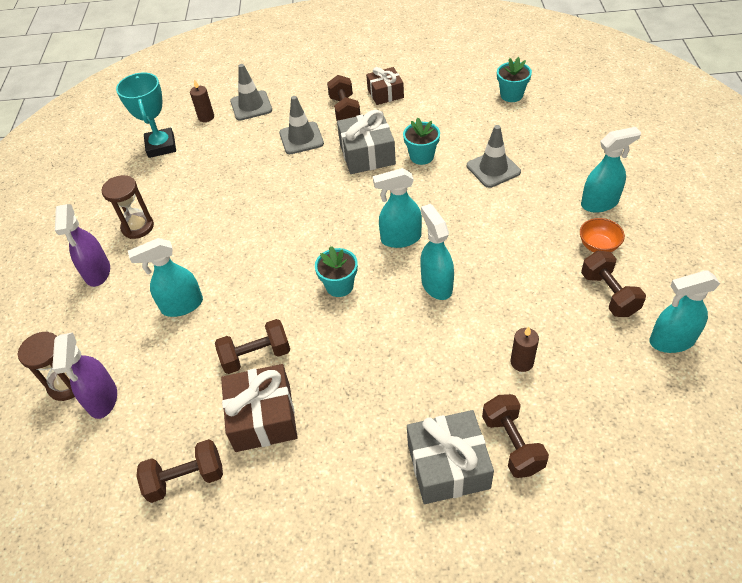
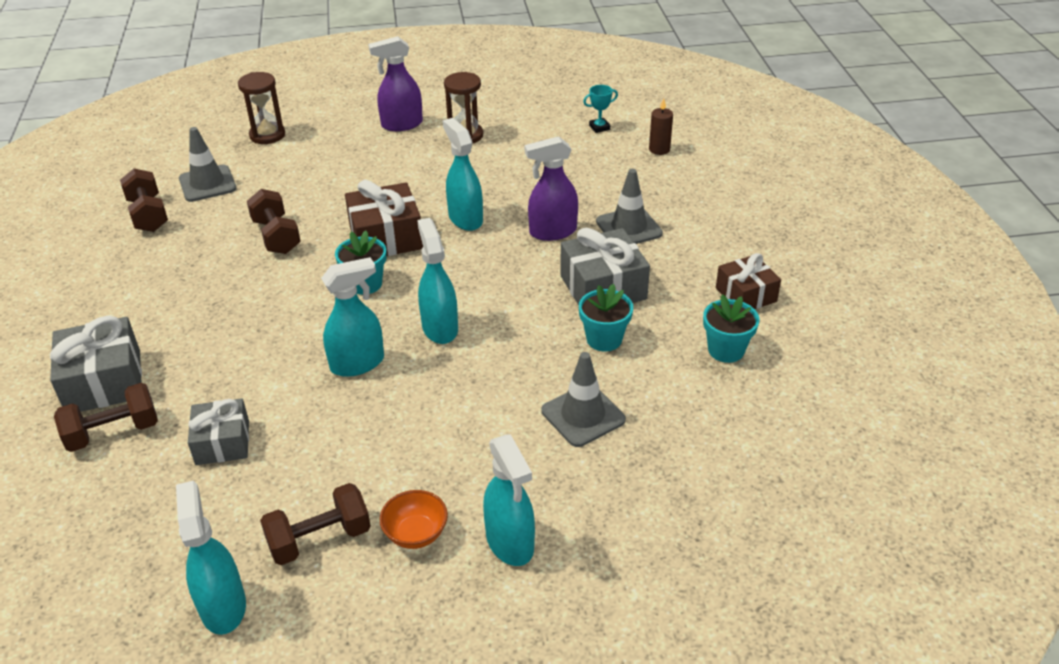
camera: 80 degrees right, 10 degrees down
purple spray bottle [52,333,117,419] -> purple spray bottle moved to [525,136,578,241]
turquoise trophy [116,73,176,158] -> turquoise trophy [583,85,618,133], size x0.48
turquoise spray bottle [128,238,203,317] -> turquoise spray bottle moved to [443,118,483,231]
brown gift [221,364,298,452] -> brown gift moved to [345,180,423,256]
grey traffic cone [230,64,272,121] -> grey traffic cone moved to [179,127,236,202]
brown dumbbell [327,75,360,121] -> none
turquoise flower pot [497,57,532,102] -> turquoise flower pot moved to [703,294,759,363]
brown candle [511,327,539,372] -> grey gift [188,398,249,465]

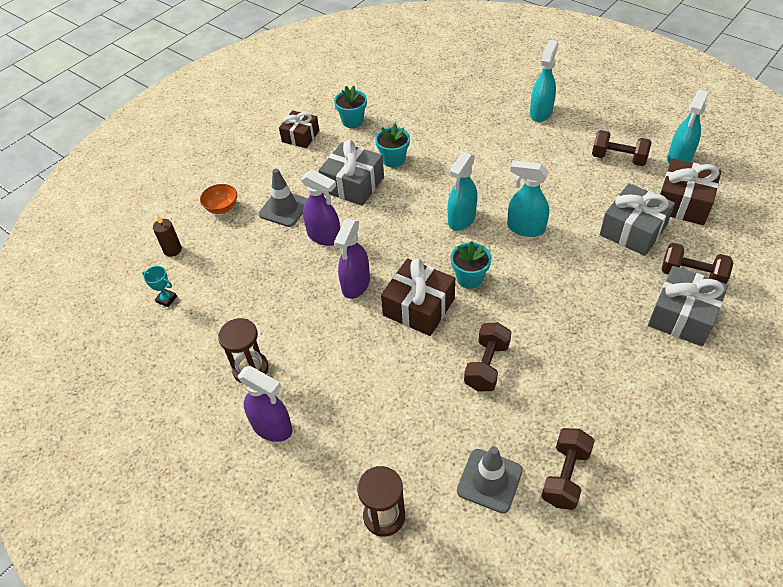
camera: 130 degrees left, 10 degrees up
grey gift [188,398,249,465] -> grey gift [600,183,675,256], size x1.51
orange bowl [380,490,448,549] -> orange bowl moved to [200,184,237,214]
turquoise spray bottle [443,118,483,231] -> purple spray bottle [334,219,370,299]
grey traffic cone [541,352,626,447] -> none
none -> brown gift [659,158,722,225]

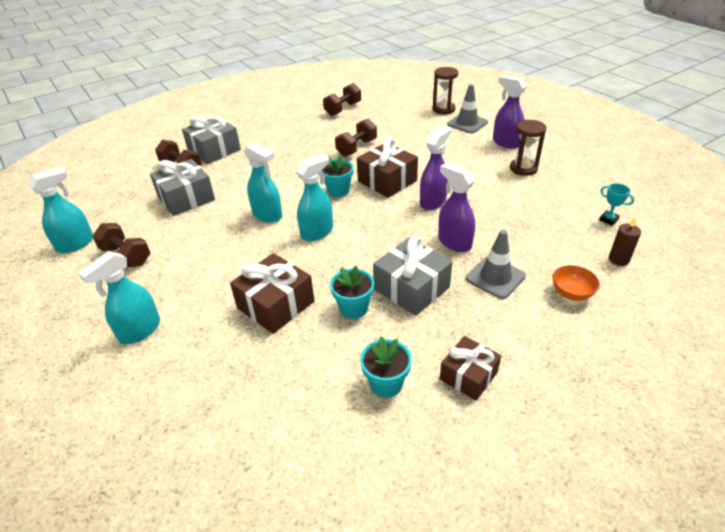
camera: 165 degrees left, 10 degrees down
grey traffic cone [457,446,523,513] -> grey traffic cone moved to [447,84,488,133]
brown gift [659,158,722,225] -> brown gift moved to [230,253,315,334]

